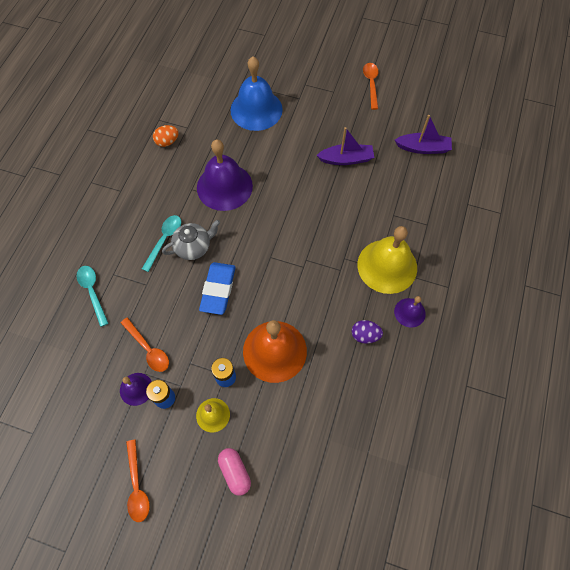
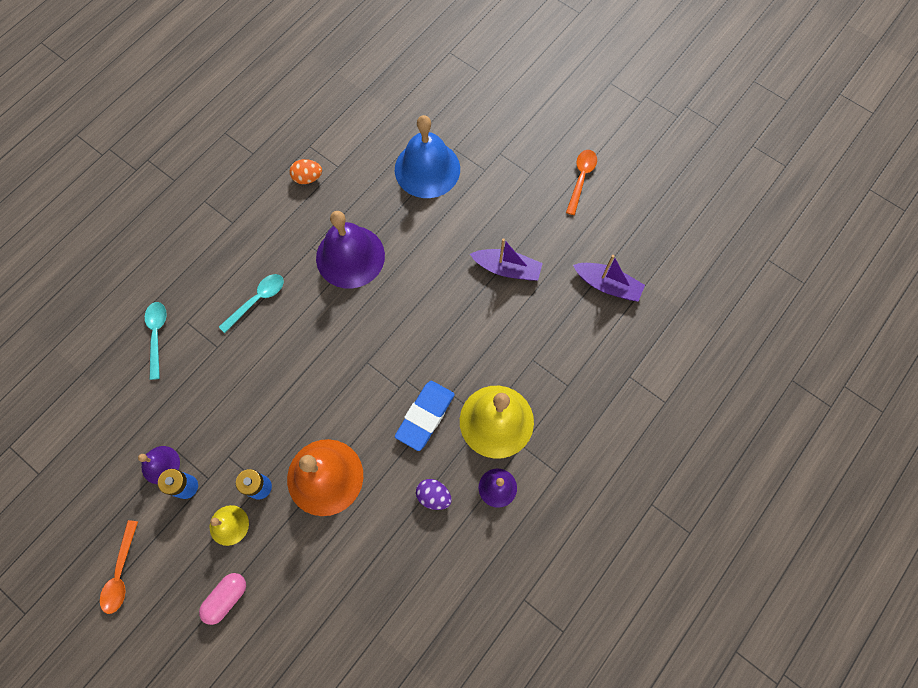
camera: 20 degrees right, 5 degrees up
orange spoon [121,317,169,372] -> none
grey teapot [162,220,220,260] -> none
blue eraser [199,262,236,315] -> blue eraser moved to [395,381,455,451]
pink capsule [218,448,251,496] -> pink capsule turned 45 degrees clockwise [199,573,246,625]

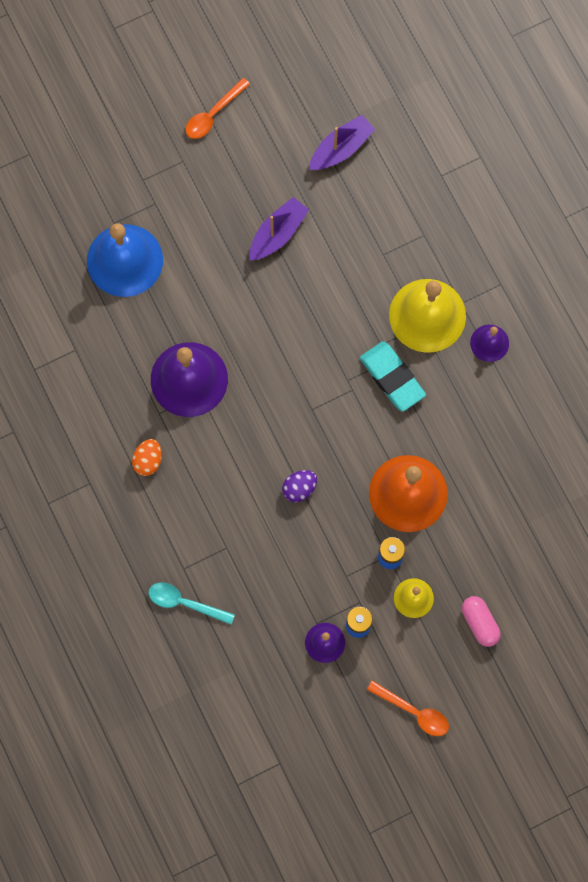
camera: 65 degrees left, 5 degrees up
turquoise spoon [219,274,284,333] -> none
orange egg [289,159,322,184] -> orange egg moved to [132,439,162,476]
blue eraser [395,381,455,451] -> turquoise eraser [360,341,426,412]
purple egg [416,479,452,510] -> purple egg moved to [282,470,317,502]
orange spoon [566,150,597,215] -> orange spoon turned 90 degrees counterclockwise [186,78,250,139]

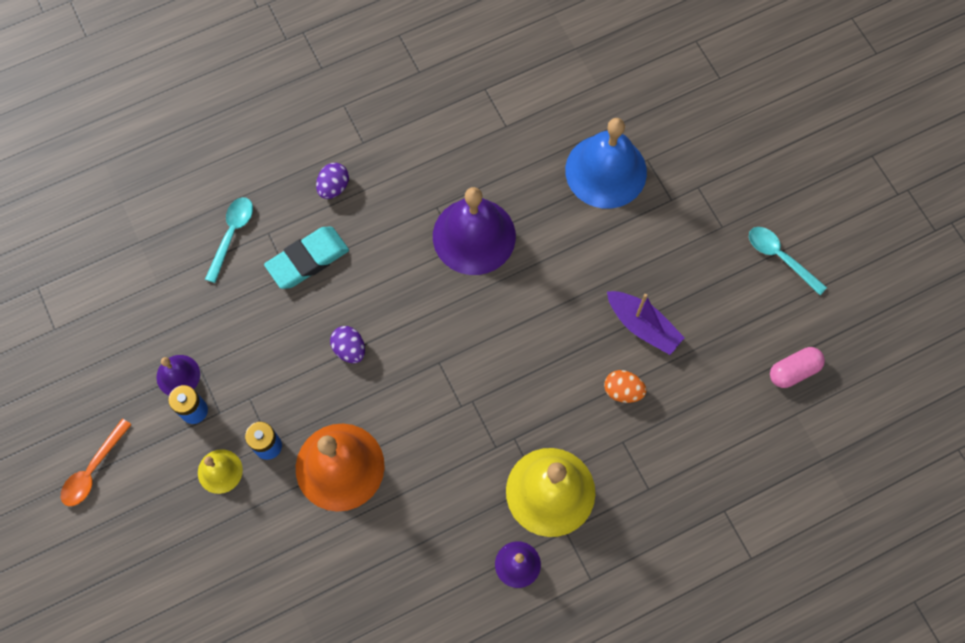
camera: 90 degrees right, 5 degrees down
orange egg [132,439,162,476] -> orange egg moved to [604,370,647,403]
orange spoon [186,78,250,139] -> turquoise spoon [749,227,827,295]
purple boat [309,115,375,170] -> none
turquoise eraser [360,341,426,412] -> turquoise eraser moved to [264,227,349,289]
pink capsule [462,596,501,647] -> pink capsule moved to [770,347,825,388]
none -> purple egg [316,163,349,199]

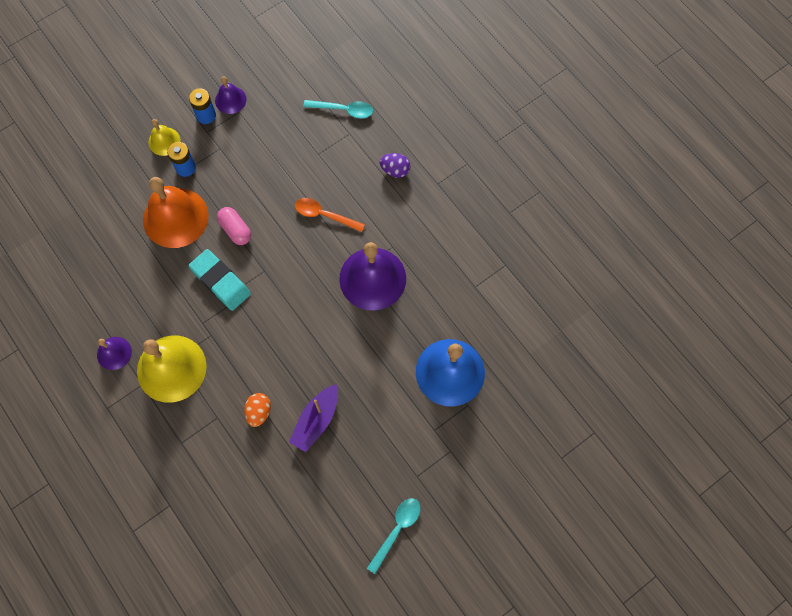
camera: 80 degrees right, 0 degrees up
orange spoon [61,419,132,506] -> orange spoon moved to [295,198,365,232]
turquoise eraser [264,227,349,289] -> turquoise eraser moved to [188,249,251,311]
purple egg [330,326,365,363] -> none
pink capsule [770,347,825,388] -> pink capsule moved to [217,207,251,245]

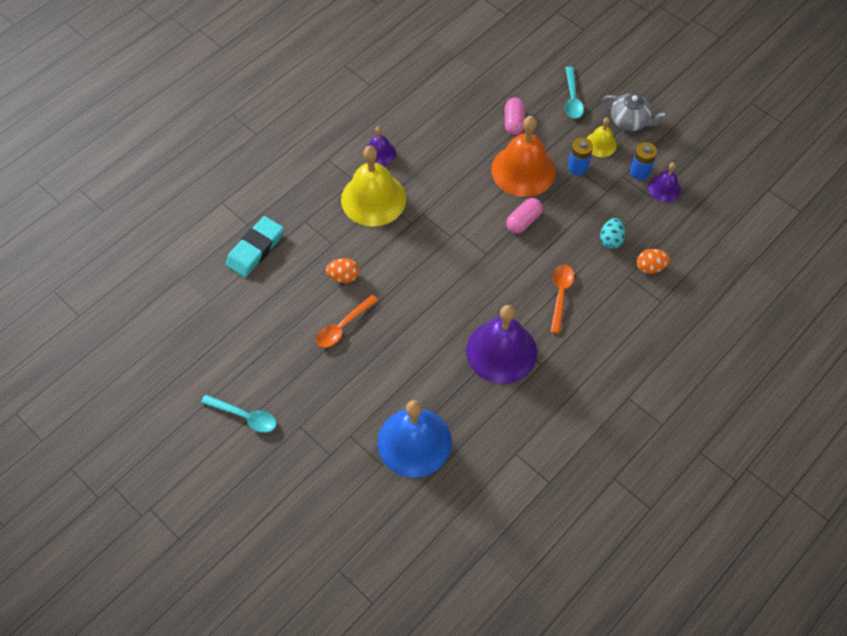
camera: 80 degrees right, 10 degrees down
turquoise eraser [188,249,251,311] -> turquoise eraser moved to [226,216,284,277]
purple boat [289,384,338,452] -> orange spoon [316,295,378,348]
turquoise spoon [303,100,373,118] -> turquoise spoon moved to [565,66,584,119]
purple egg [380,153,410,178] -> none
none -> pink capsule [505,98,525,135]
none -> turquoise egg [600,218,625,249]
none -> grey teapot [602,94,667,131]
none -> orange egg [636,249,670,274]

